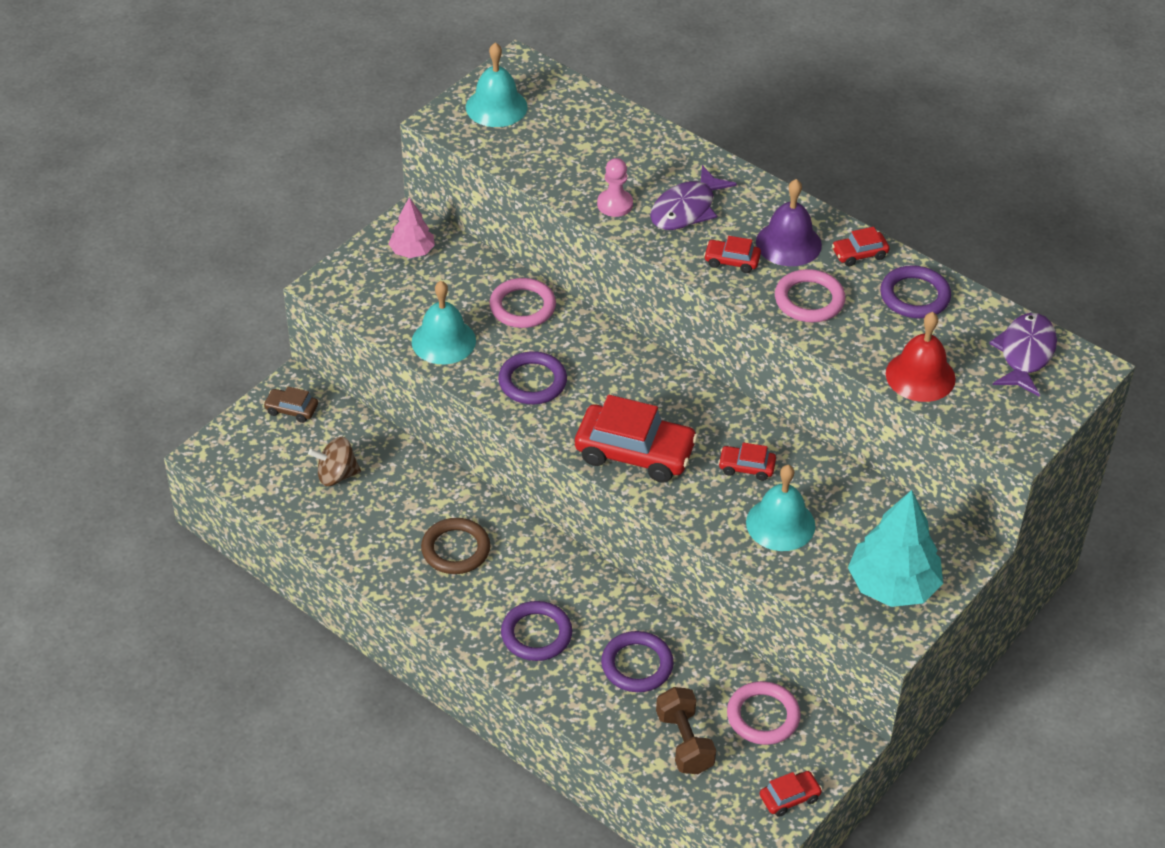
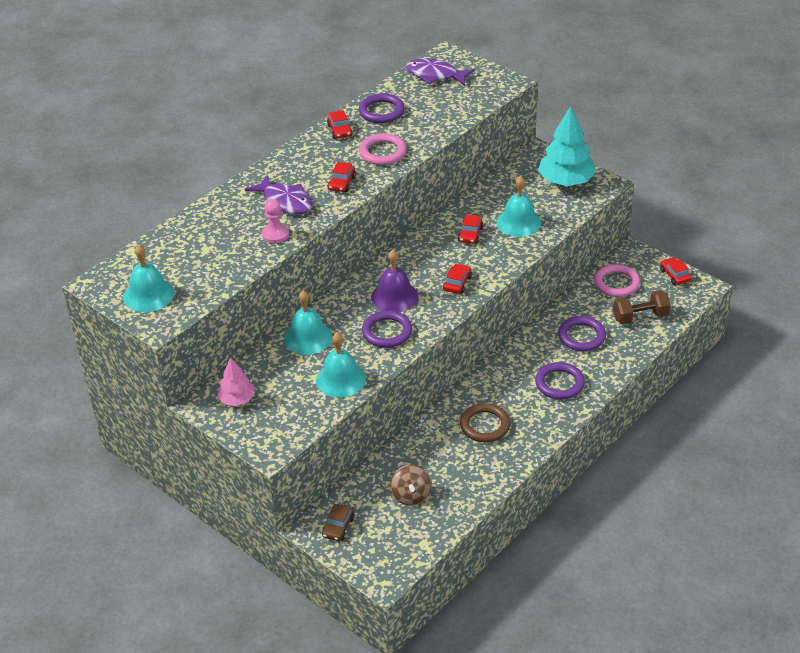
camera: 85 degrees left, 5 degrees down
pink ring [490,278,556,328] -> turquoise bell [284,290,332,355]
red car [575,395,698,483] -> red car [443,264,472,294], size x0.48
purple bell [756,179,822,266] -> purple bell moved to [371,250,418,312]
red bell [886,312,956,402] -> none

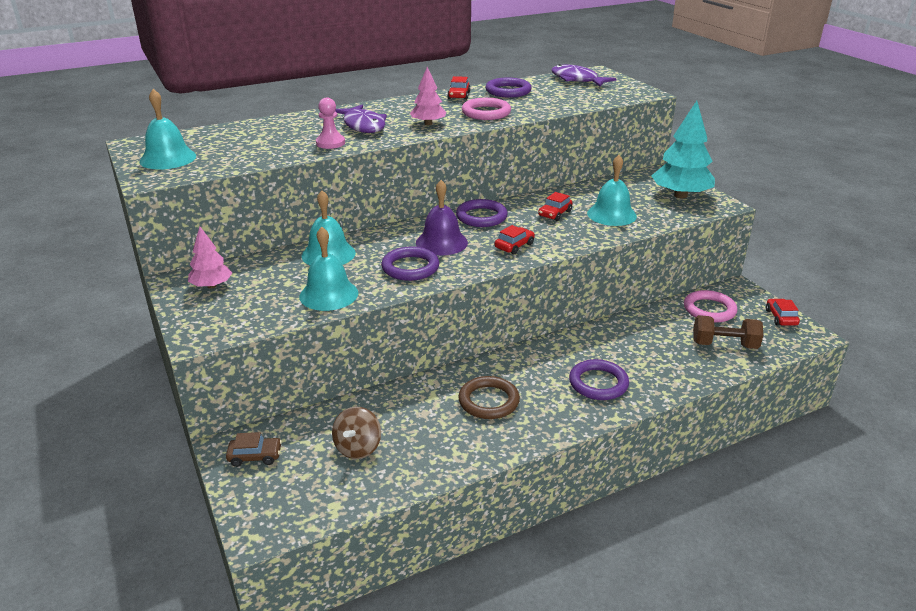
camera: 20 degrees right, 10 degrees down
brown car [322,504,355,541] -> brown car turned 135 degrees counterclockwise [226,432,282,467]
red car [328,162,356,192] -> pink tree [410,67,446,125]
purple ring [558,316,606,351] -> purple ring moved to [456,199,508,227]

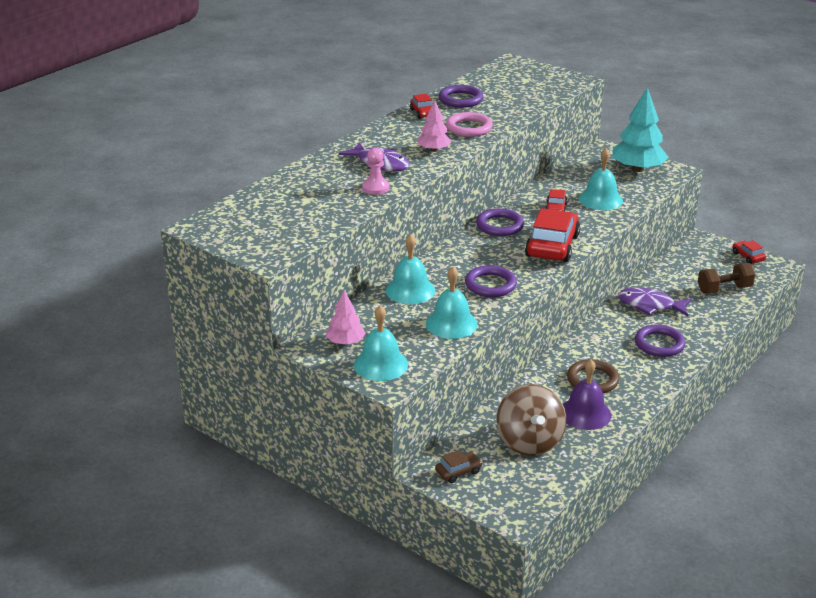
camera: 25 degrees left, 0 degrees up
turquoise bell [140,89,196,169] -> turquoise bell moved to [354,305,408,381]
brown spinning top [332,406,381,459] -> brown spinning top [497,384,566,456], size x1.62
purple bell [416,180,468,256] -> purple bell moved to [563,359,611,430]
red car [494,225,535,255] -> red car [525,208,580,262], size x2.09
purple fish [551,64,617,87] -> purple fish moved to [618,288,692,316]
pink ring [684,290,737,323] -> none

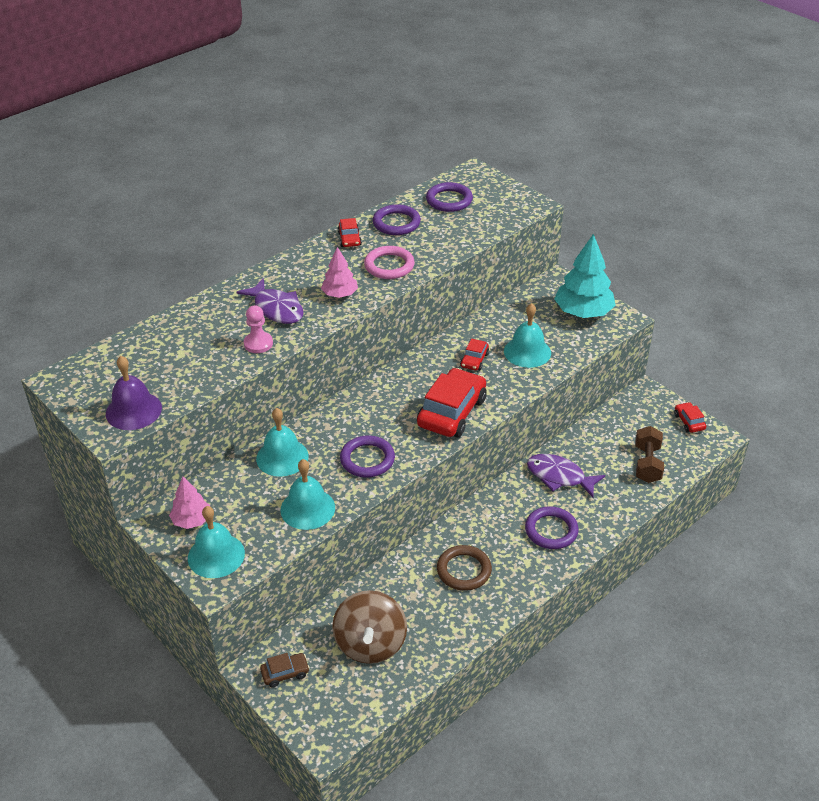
camera: 10 degrees right, 10 degrees up
purple ring [476,208,524,236] -> purple ring moved to [426,182,473,212]
purple bell [563,359,611,430] -> purple bell moved to [106,356,162,430]
brown dumbbell [698,263,756,294] -> brown dumbbell turned 75 degrees counterclockwise [635,426,664,483]

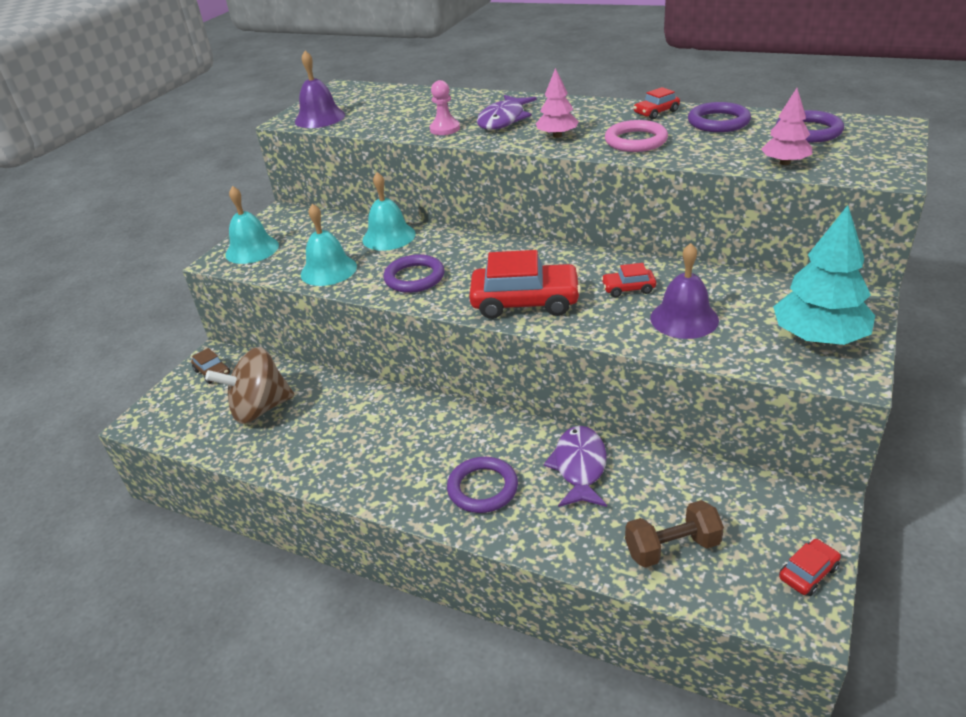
camera: 70 degrees right, 5 degrees down
pink tree [169,477,210,529] -> pink tree moved to [761,88,812,165]
brown ring [437,545,492,591] -> none
turquoise bell [504,303,551,368] -> purple bell [650,243,719,339]

